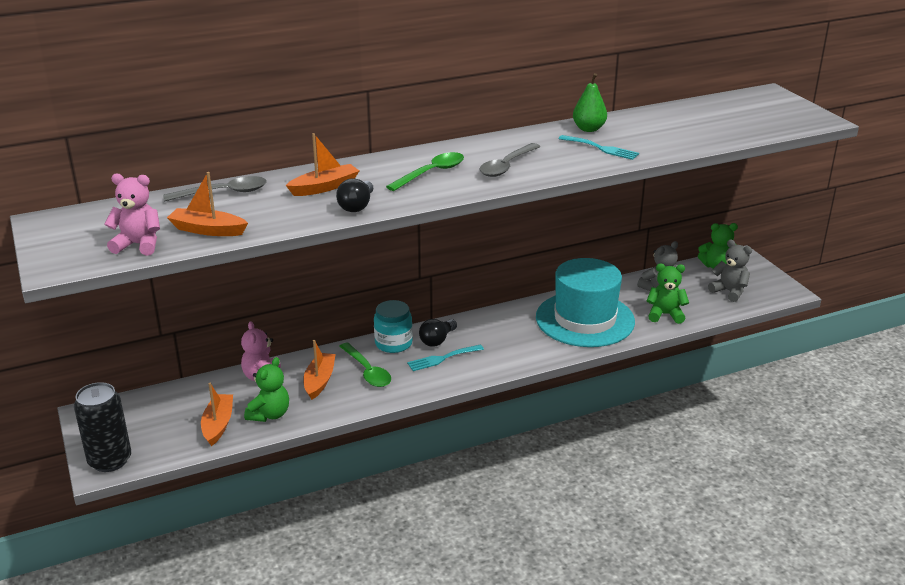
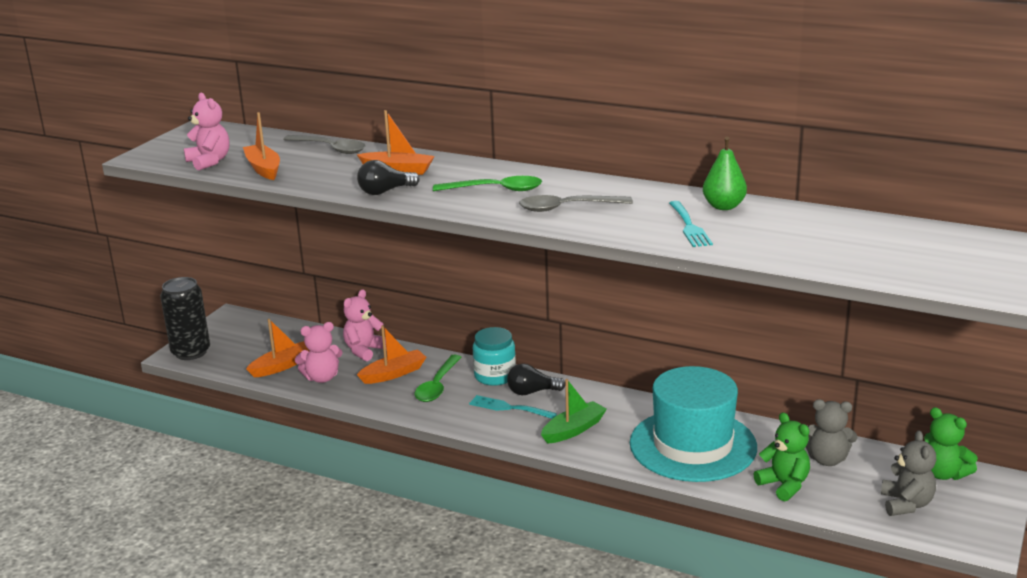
camera: 50 degrees right, 5 degrees down
green teddy bear [244,357,289,422] -> pink teddy bear [295,322,343,383]
none -> green boat [541,379,607,444]

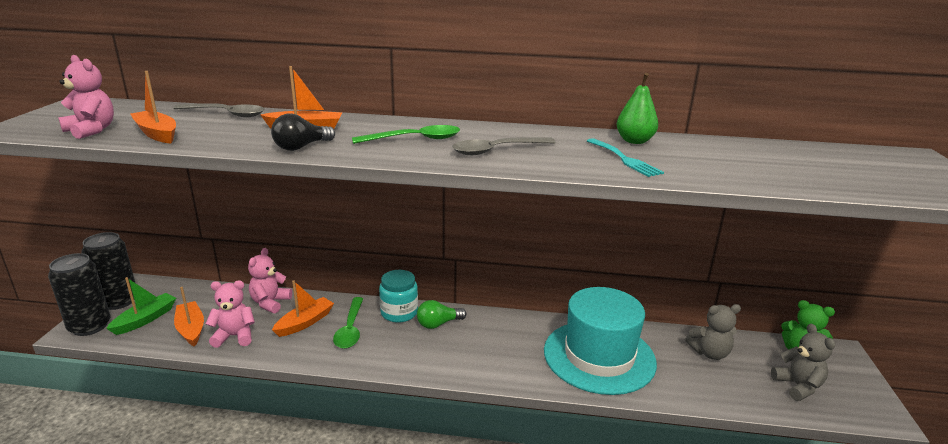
camera: 20 degrees left, 0 degrees up
orange boat [246,319,310,378] -> orange boat turned 60 degrees counterclockwise [174,287,204,347]
pink teddy bear [295,322,343,383] -> pink teddy bear turned 150 degrees counterclockwise [206,280,255,348]
turquoise fork [469,395,557,419] -> none
black light bulb [507,364,565,395] -> green light bulb [417,300,466,329]
green boat [541,379,607,444] -> green boat moved to [106,277,176,335]
green teddy bear [754,412,810,501] -> none
none -> black can [81,232,135,310]

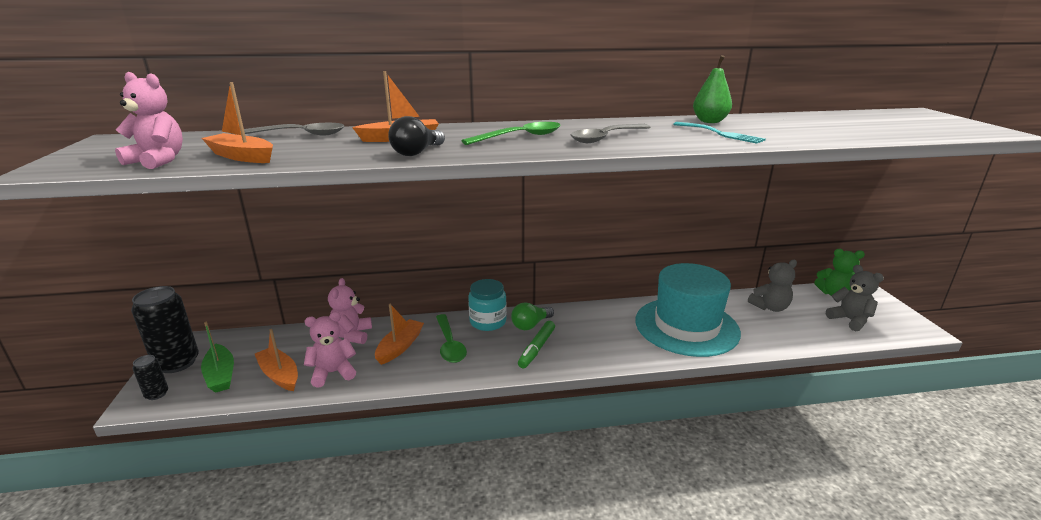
camera: 15 degrees left, 0 degrees up
black can [48,253,111,336] -> black can [132,355,168,400], size x0.49
green boat [106,277,176,335] -> green boat turned 135 degrees clockwise [201,322,234,393]
none -> green marker [518,321,555,369]

